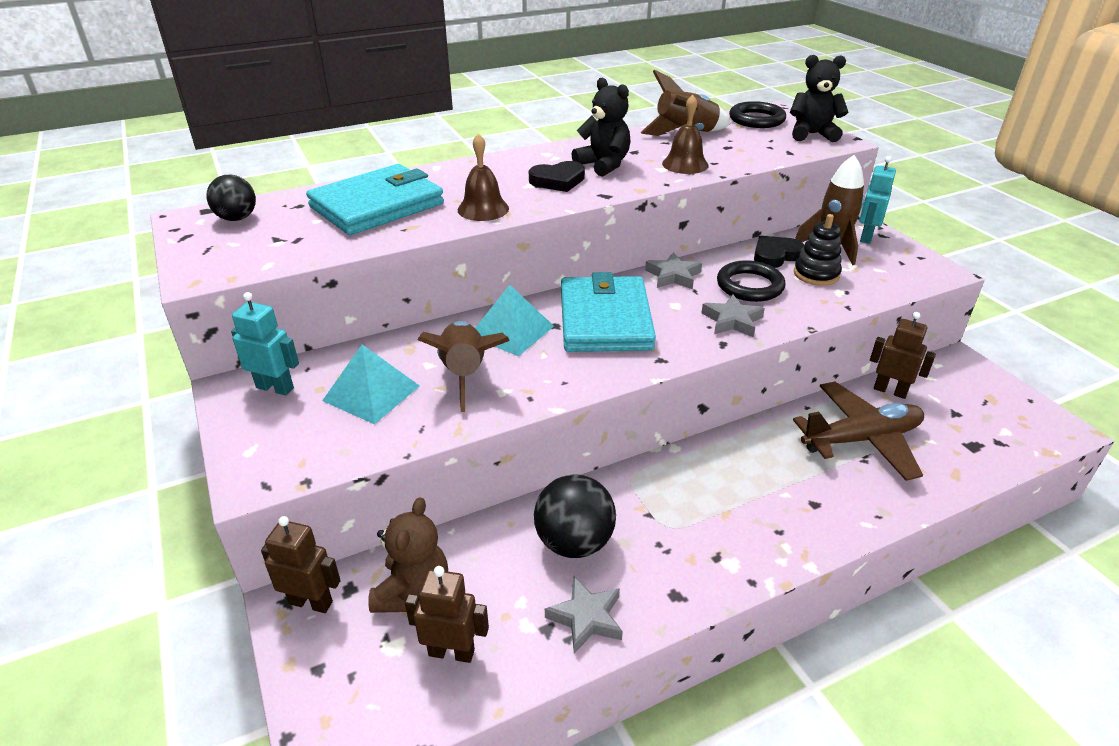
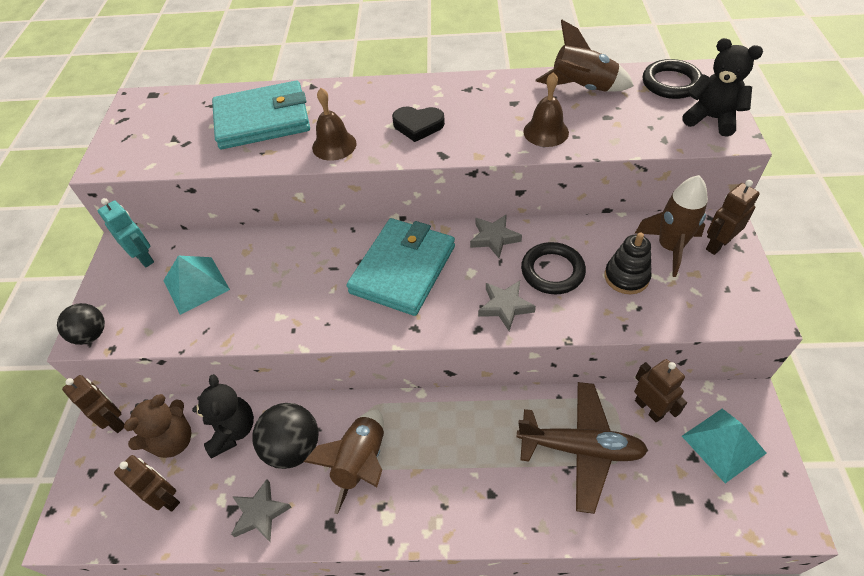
camera: 30 degrees right, 15 degrees up
black ball [206,175,256,221] -> black ball moved to [57,303,105,345]
brown rocket [417,321,510,412] -> brown rocket moved to [304,410,384,515]
turquoise pyramid [475,285,554,356] -> turquoise pyramid moved to [682,409,767,483]
black teddy bear [571,77,630,177] -> black teddy bear moved to [192,374,254,458]
black heart [754,236,804,268] -> none
turquoise robot [859,156,896,244] -> brown robot [706,180,760,255]

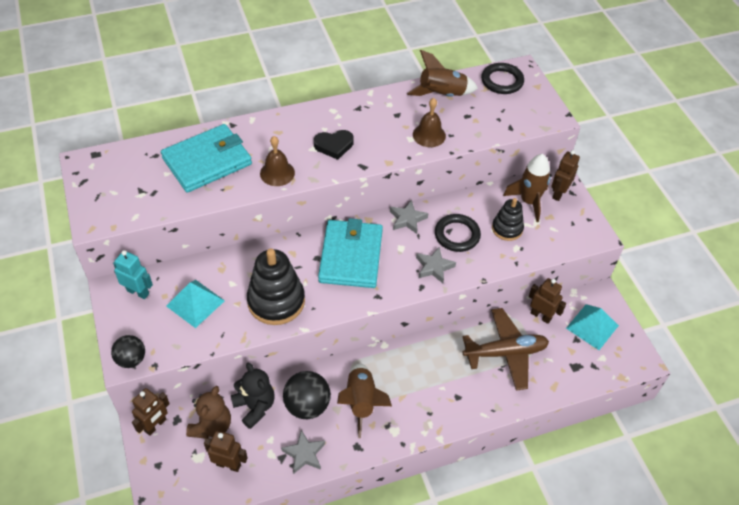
camera: 25 degrees left, 0 degrees up
brown robot [62,375,124,433] -> brown robot turned 105 degrees clockwise [132,388,170,436]
black teddy bear [683,38,763,137] -> none
none -> black stacking toy [247,249,305,325]

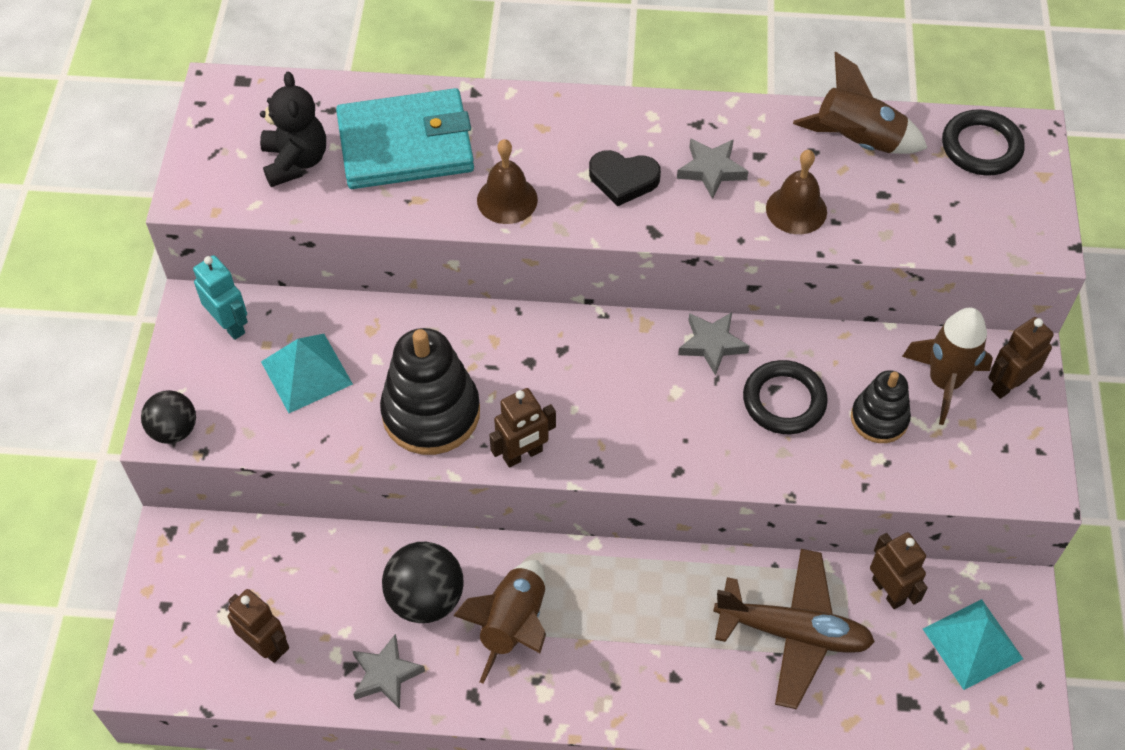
camera: 25 degrees right, 5 degrees up
brown robot [132,388,170,436] -> brown robot moved to [489,388,556,468]
brown teddy bear [186,386,231,439] -> none
black teddy bear [231,363,275,429] -> black teddy bear moved to [260,71,326,187]
turquoise wallet [318,218,383,288] -> none
grey star [416,247,456,283] -> grey star moved to [677,138,749,199]

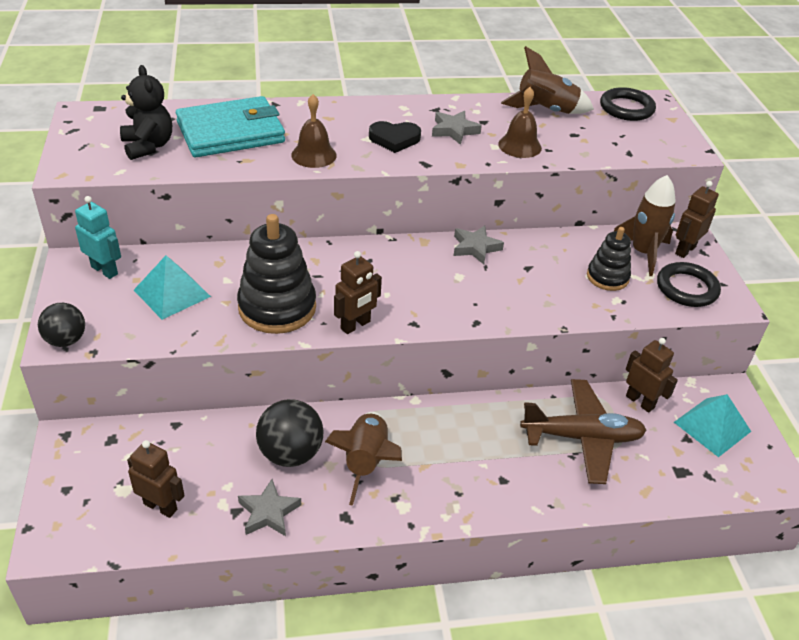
camera: 15 degrees left, 15 degrees down
black ring [743,360,828,434] -> black ring moved to [657,262,721,307]

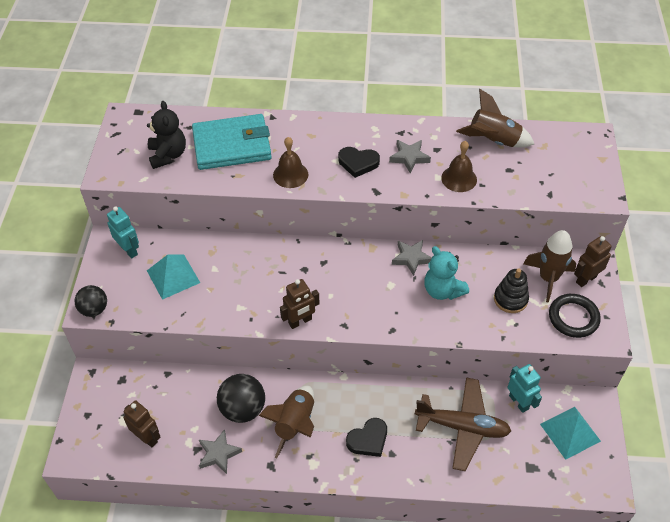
camera: 15 degrees right, 10 degrees up
black stacking toy [237,214,316,334] -> none
black ring [600,87,656,121] -> none
brown robot [626,338,678,413] -> turquoise robot [507,364,542,413]
none -> black heart [346,418,387,457]
none -> turquoise teddy bear [424,246,469,300]

